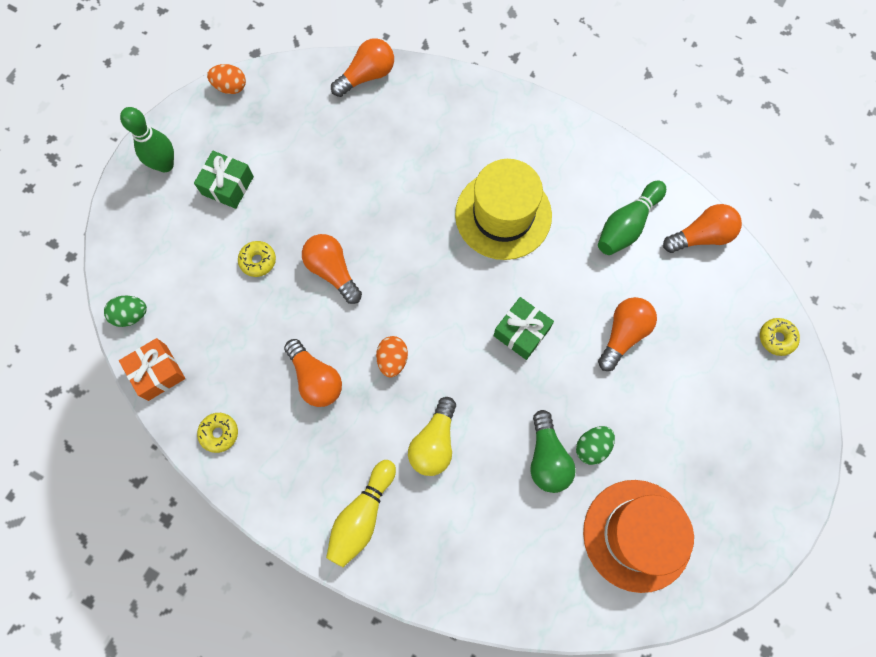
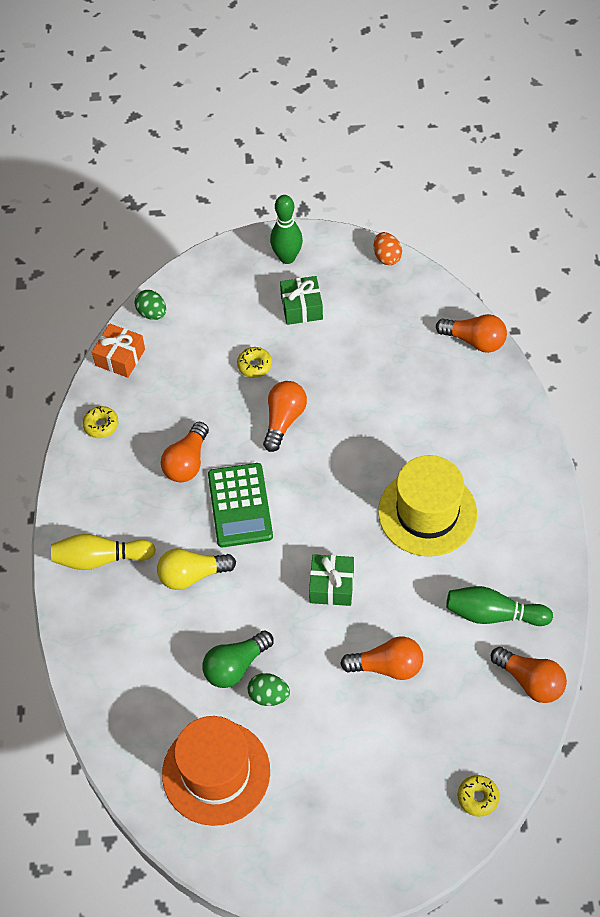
camera: 60 degrees right, 15 degrees down
orange egg [376,336,408,377] -> green calculator [208,463,273,547]

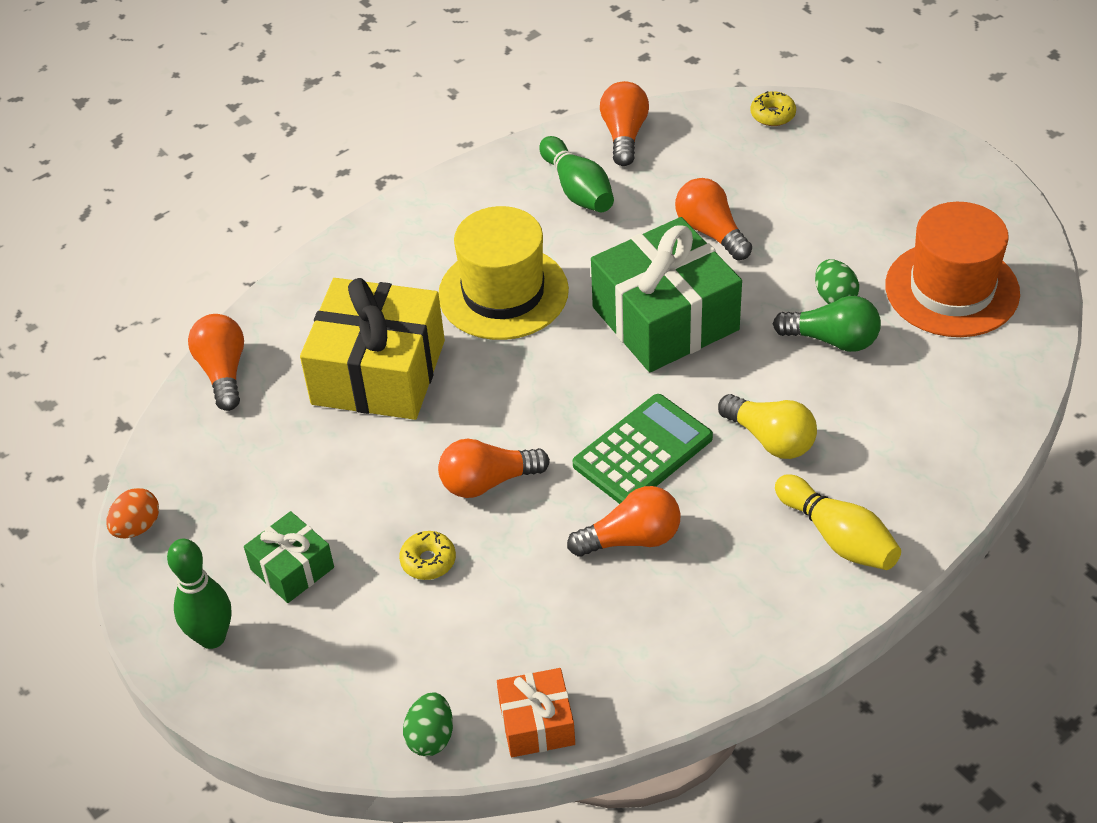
camera: 125 degrees left, 10 degrees down
yellow donut [82,406,119,438] -> none
green gift [309,554,354,606] -> green gift [591,217,742,372], size x1.98
none -> yellow gift [300,278,445,420]

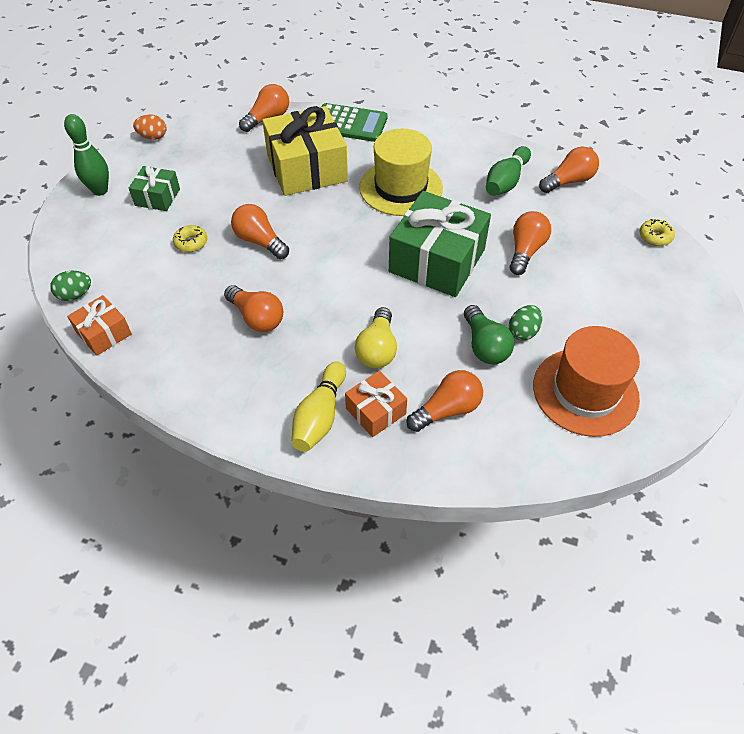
camera: 55 degrees right, 5 degrees up
green calculator [573,394,713,504] -> green calculator moved to [322,103,388,142]
none -> orange gift [345,371,407,437]
none -> orange light bulb [406,370,483,432]

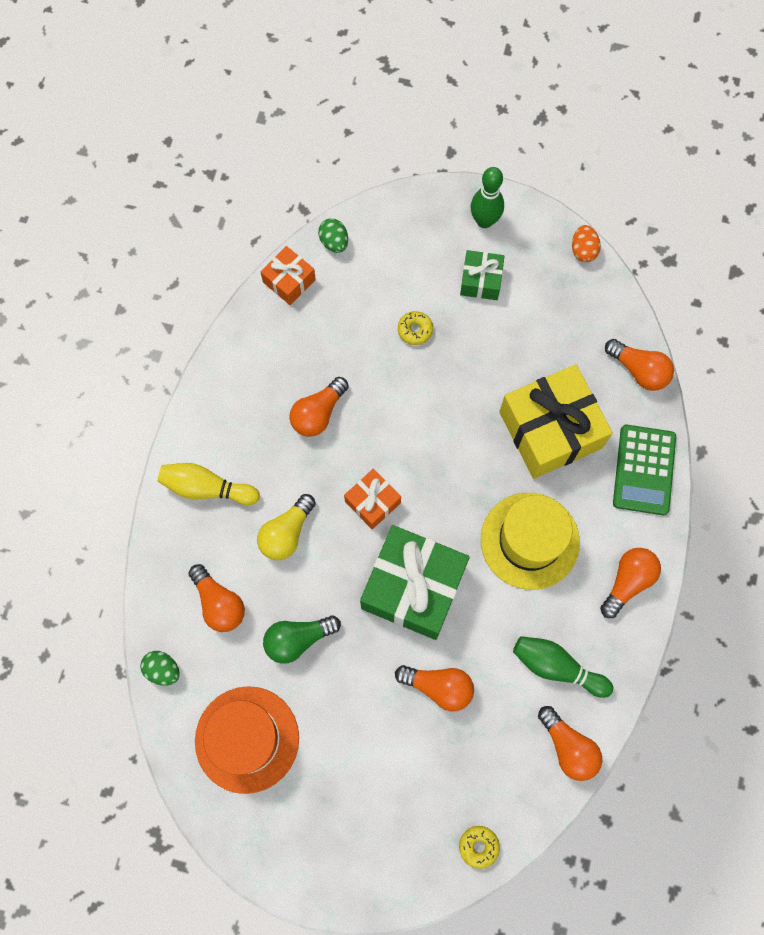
camera: 85 degrees right, 20 degrees up
orange light bulb [231,204,289,259] -> orange light bulb moved to [600,548,661,618]
orange gift [345,371,407,437] -> orange gift moved to [344,469,401,529]
yellow light bulb [355,307,397,368] -> yellow light bulb turned 60 degrees counterclockwise [257,494,316,560]
green egg [509,305,542,340] -> green egg moved to [140,651,180,686]

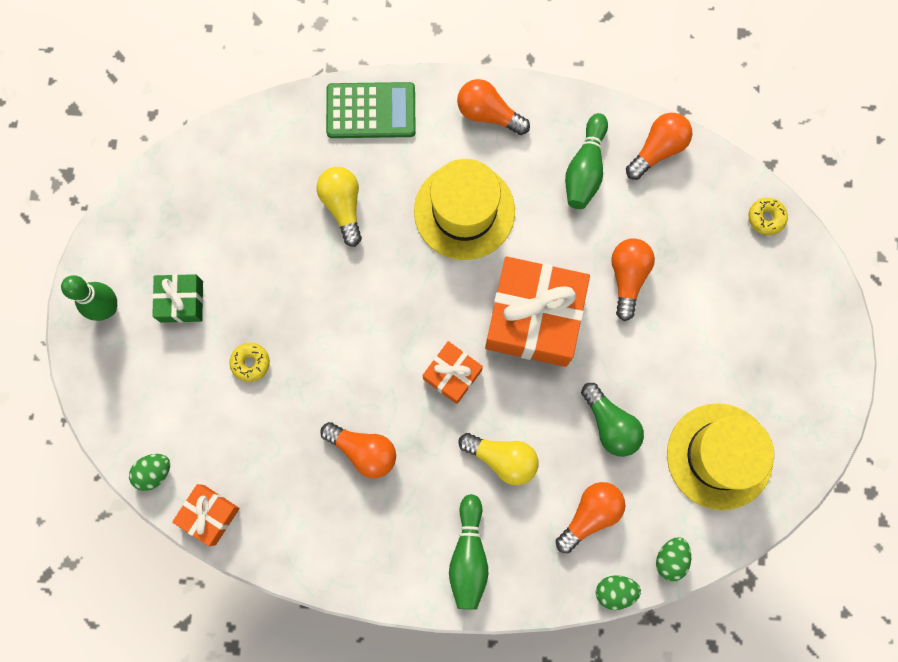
camera: 100 degrees left, 5 degrees up
yellow bowling pin [158,463,260,505] -> green bowling pin [449,494,488,610]
orange hat [195,686,299,794] -> yellow hat [667,403,774,510]
green gift [360,525,470,640] -> orange gift [485,256,590,367]
yellow gift [499,364,613,479] -> yellow light bulb [317,167,362,247]
orange egg [572,225,601,262] -> none
orange light bulb [605,339,674,391] -> none
none -> green egg [596,575,641,610]

